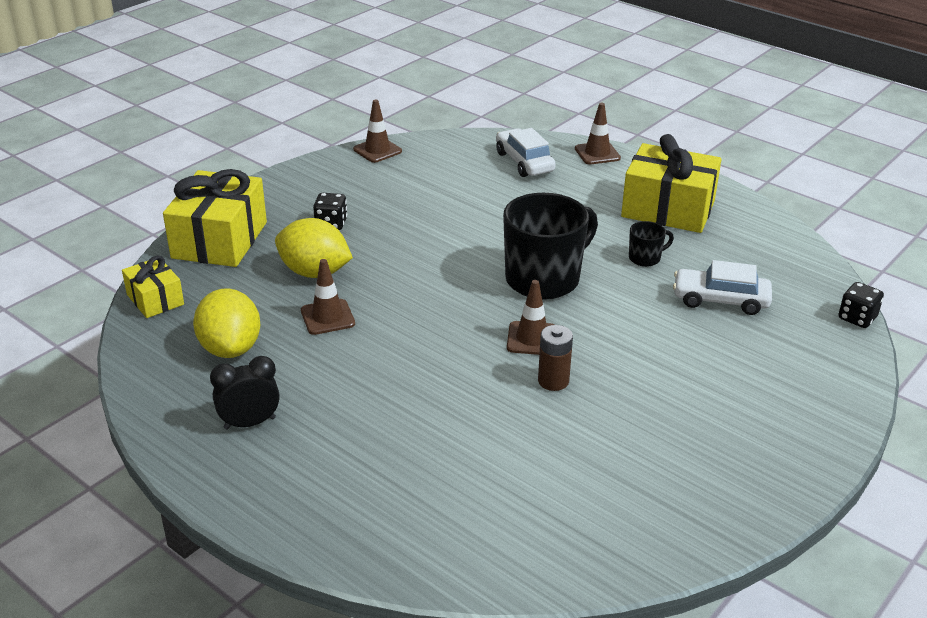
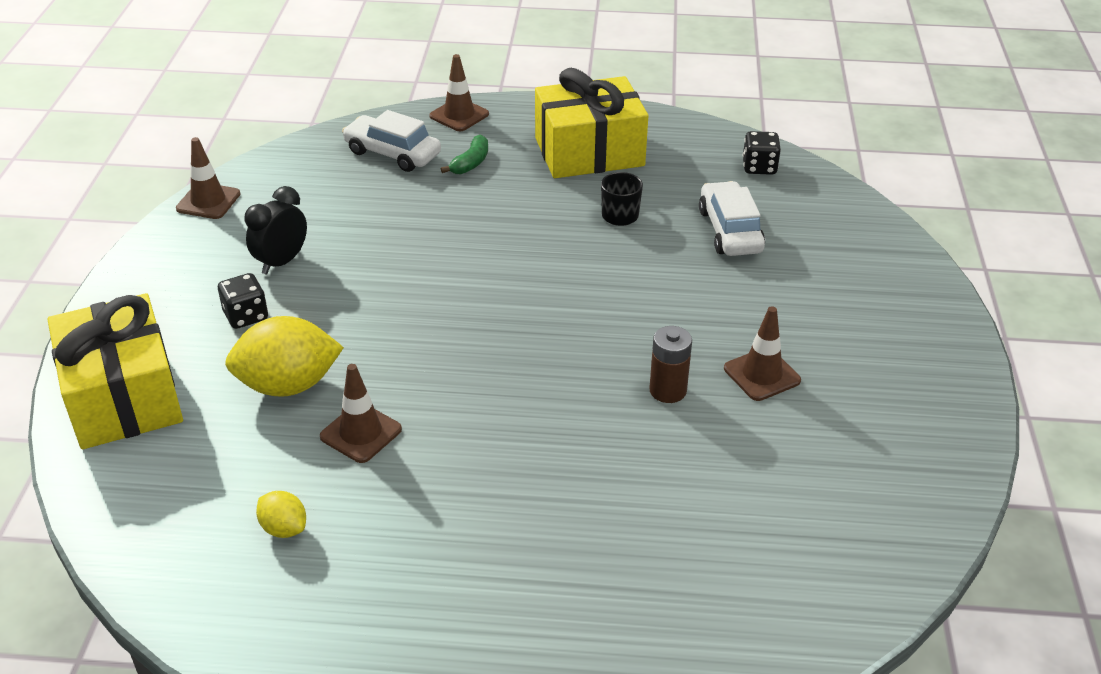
camera: 35 degrees left, 5 degrees up
yellow gift [122,255,184,318] -> none
yellow lemon [193,288,260,358] -> yellow lemon [256,491,306,538], size x0.50
black clock [210,356,280,430] -> black clock moved to [244,186,307,274]
black mug [503,193,598,300] -> none
brown traffic cone [507,280,554,355] -> brown traffic cone moved to [724,306,801,401]
white car [673,260,772,315] -> white car turned 105 degrees clockwise [699,181,765,256]
black dice [838,282,884,328] -> black dice moved to [743,131,781,175]
none -> green banana [441,135,488,174]

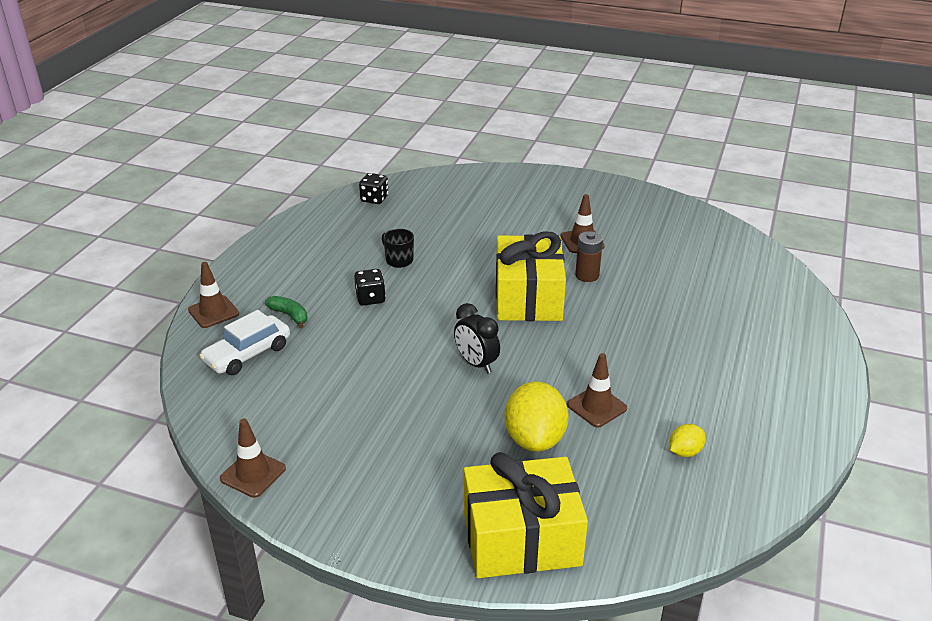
camera: 75 degrees left, 5 degrees down
black dice [218,273,268,329] -> black dice moved to [354,269,386,306]
black clock [244,186,307,274] -> black clock moved to [454,303,500,373]
yellow gift [535,68,648,178] -> yellow gift moved to [496,231,566,321]
white car [699,181,765,256] -> none

